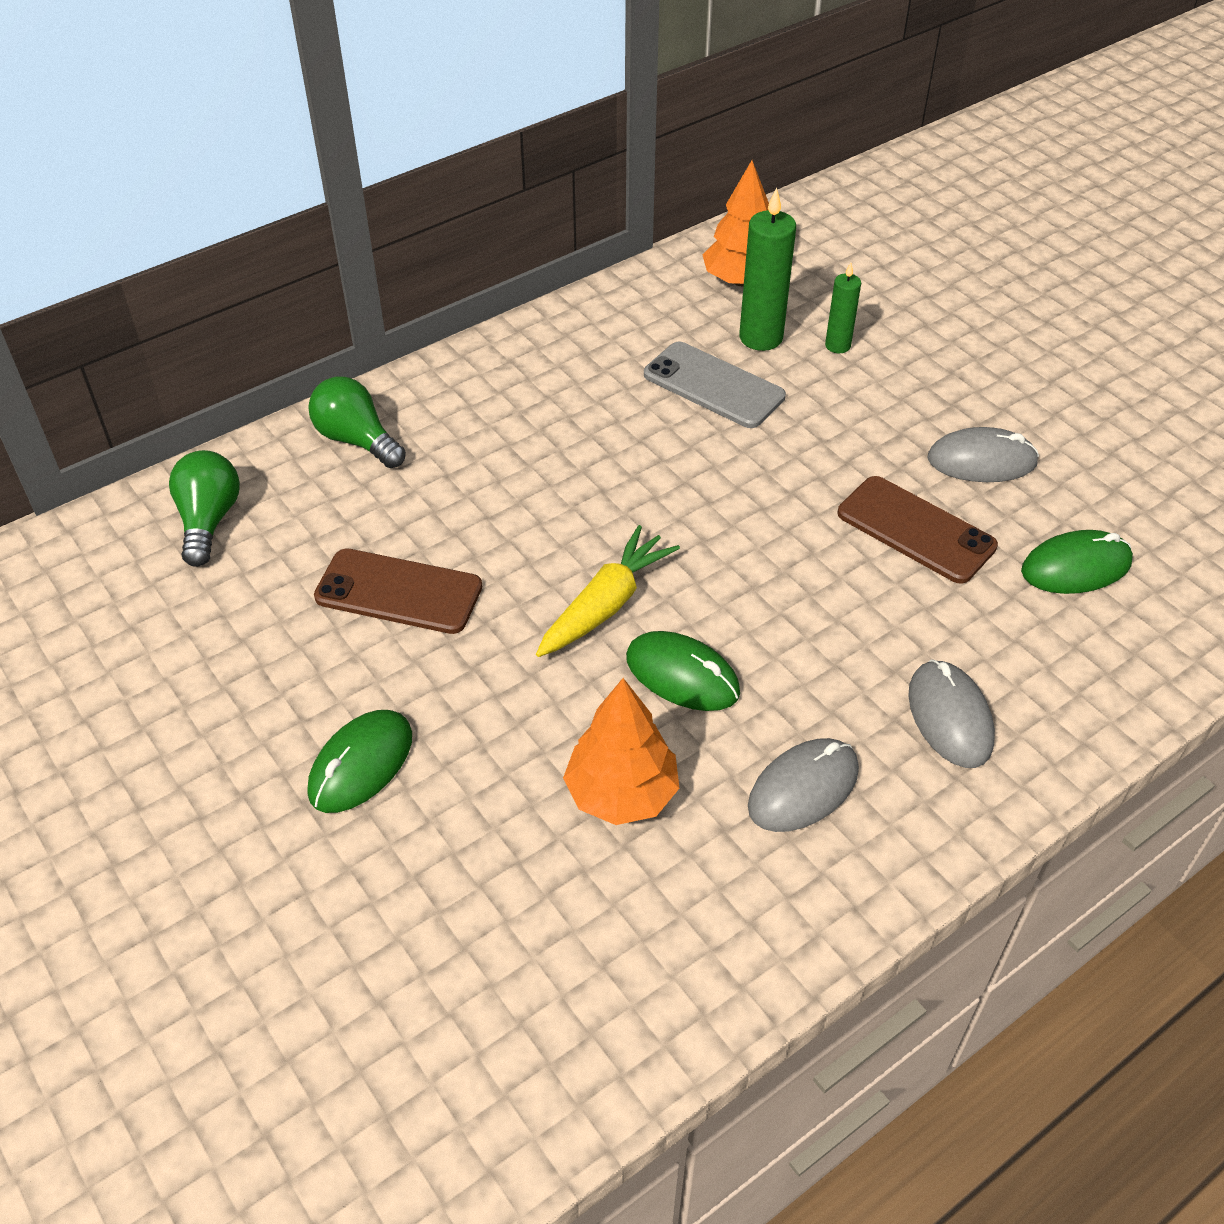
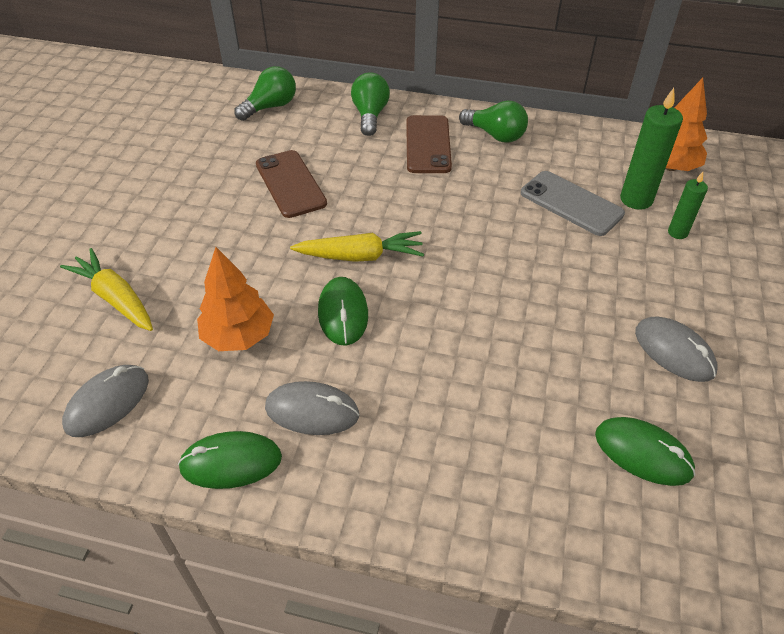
camera: 50 degrees right, 0 degrees up
green mouse [307,710,412,813] -> green mouse moved to [178,431,282,489]
grey phone [644,342,786,428] -> grey phone turned 45 degrees counterclockwise [521,171,625,236]
brown phone [838,476,998,584] -> brown phone moved to [406,115,452,173]
grey mouse [908,660,995,768] -> grey mouse moved to [62,365,149,437]
none -> yellow carrot [60,248,153,331]
none -> green light bulb [459,100,528,143]

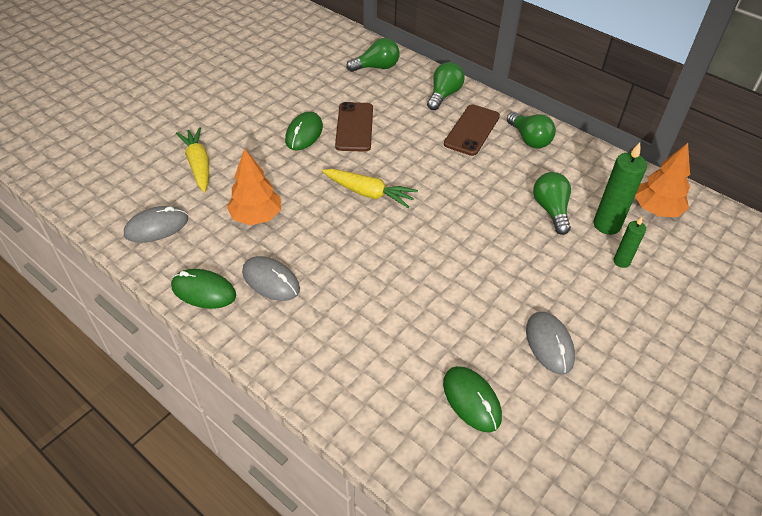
camera: 25 degrees right, 0 degrees up
green mouse [318,277,368,346] -> green mouse moved to [285,112,323,151]
grey phone [521,171,625,236] -> green light bulb [533,172,571,235]

